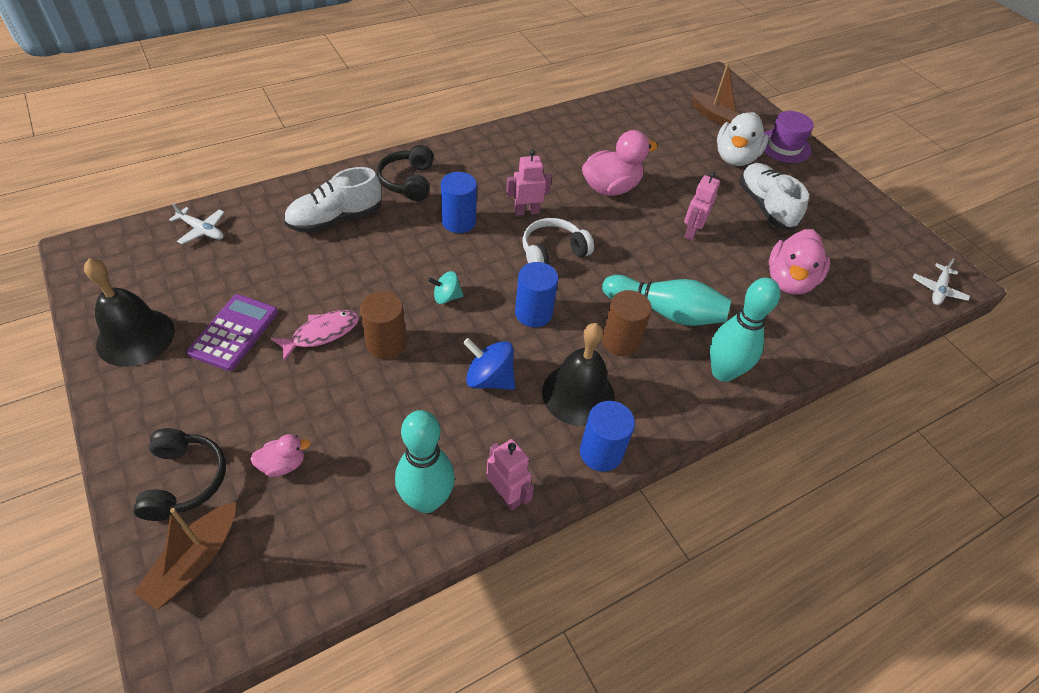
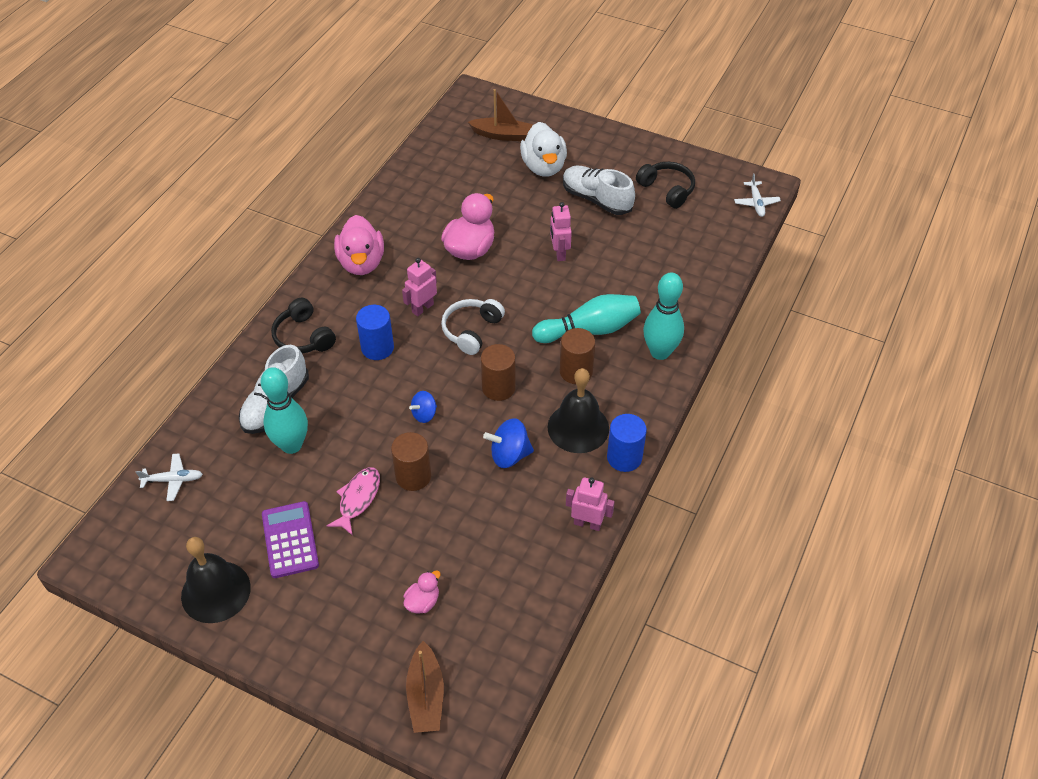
camera: 30 degrees left, 0 degrees up
black headphones [133,428,226,521] -> black headphones moved to [636,162,695,209]
turquoise bowling pin [395,410,455,513] -> turquoise bowling pin moved to [261,367,308,454]
turquoise spinning top [428,271,463,304] -> blue spinning top [409,391,437,423]
blue cylinder [515,262,558,327] -> brown cylinder [481,344,516,401]
purple hat [764,111,814,163] -> none
pink duck [769,229,830,295] -> pink duck moved to [334,215,384,275]

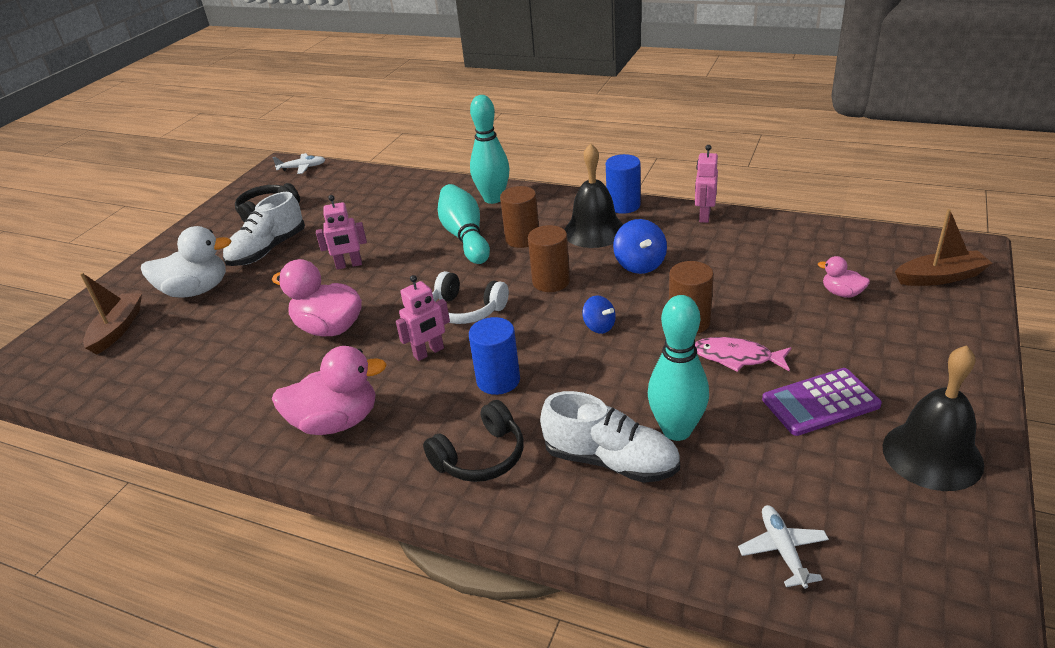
camera: 90 degrees left, 15 degrees down
pink robot [402,258,437,316] -> pink robot turned 75 degrees counterclockwise [396,275,450,361]

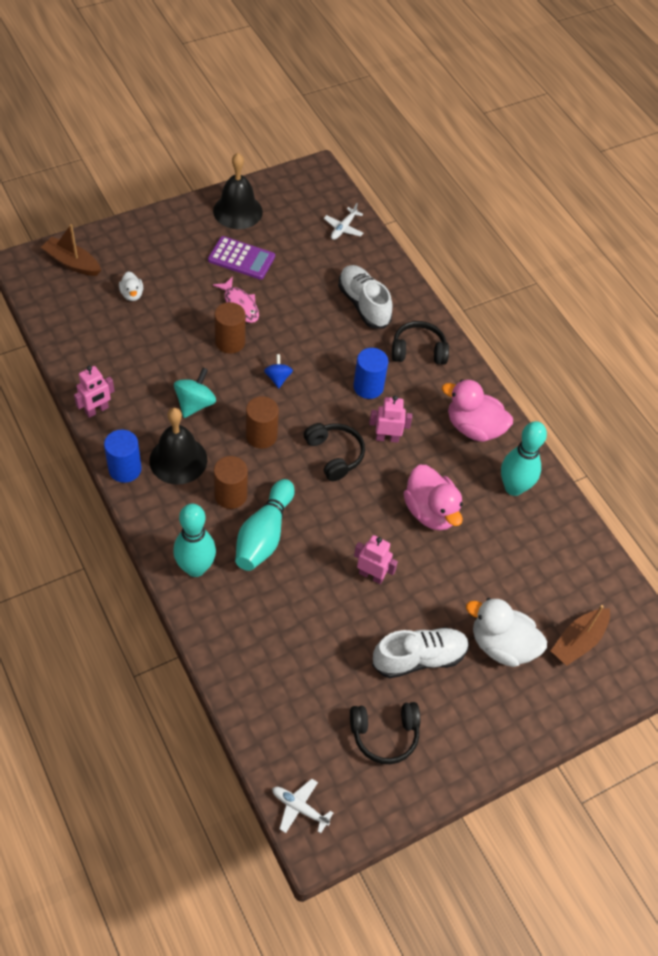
camera: 150 degrees left, 20 degrees up
white headphones [432,271,509,324] -> black headphones [304,423,365,481]
blue spinning top [613,219,667,274] -> turquoise spinning top [174,368,216,418]
turquoise bowling pin [648,295,709,441] -> turquoise bowling pin moved to [501,421,547,496]
pink duck [818,256,870,298] -> white duck [119,271,143,301]

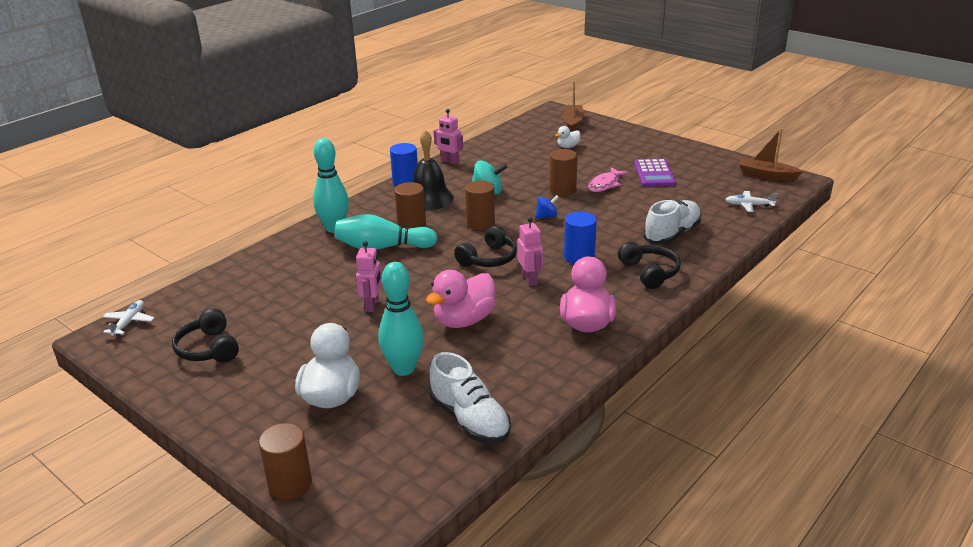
camera: 75 degrees right, 25 degrees down
black bell [213,153,263,229] -> none
white shoe [372,627,469,678] -> white shoe moved to [429,352,511,444]
turquoise bowling pin [501,421,547,496] -> turquoise bowling pin moved to [378,262,424,376]
brown boat [551,605,610,666] -> brown boat moved to [739,128,804,181]
none -> brown cylinder [259,423,312,500]

